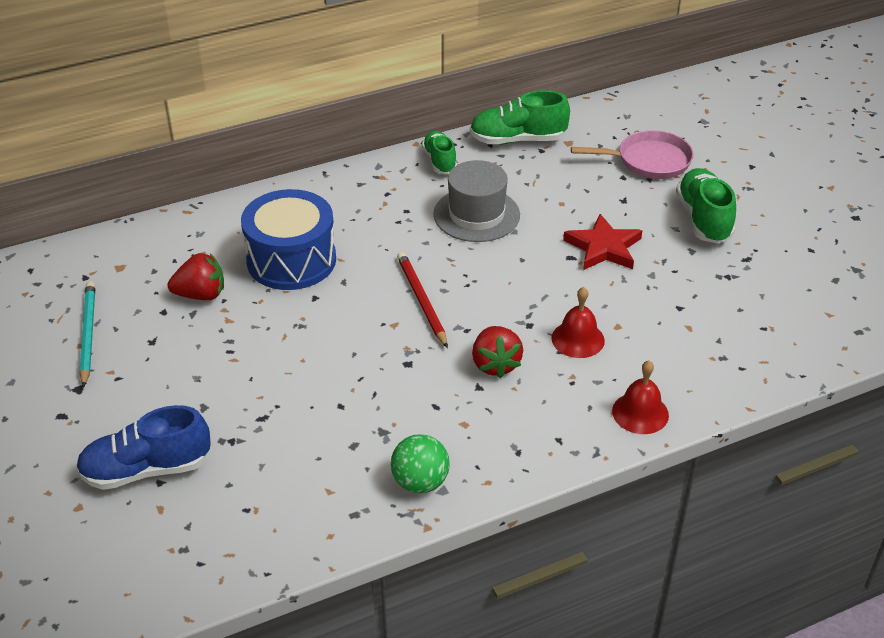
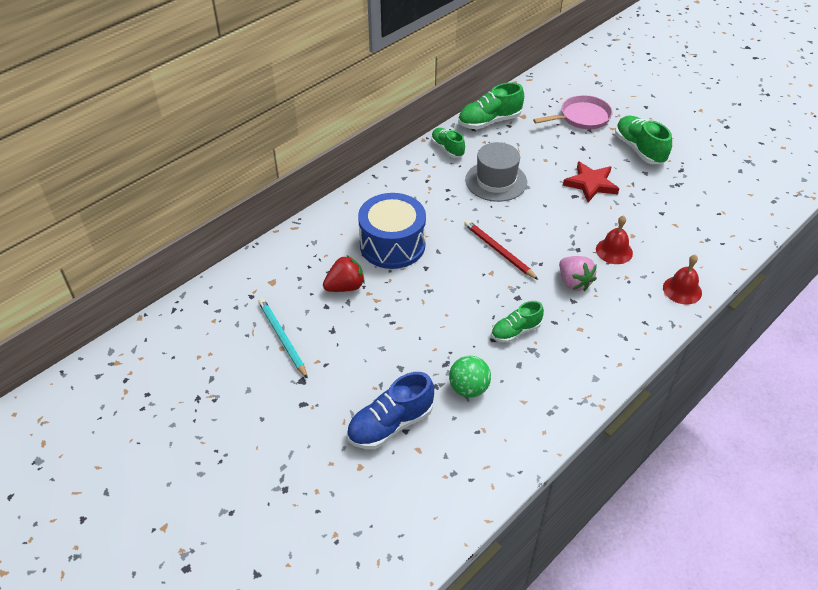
camera: 20 degrees left, 5 degrees up
green ball [391,434,450,493] -> green ball moved to [449,356,491,398]
red strawberry [472,326,523,378] -> pink strawberry [559,256,597,291]
none -> green shoe [491,301,544,343]

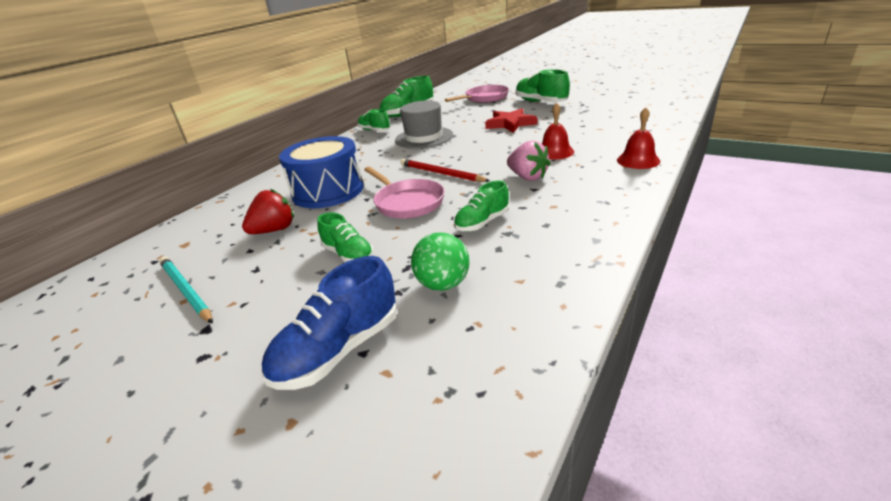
camera: 10 degrees left, 15 degrees down
none -> green shoe [318,213,374,262]
none -> pink pan [364,167,444,219]

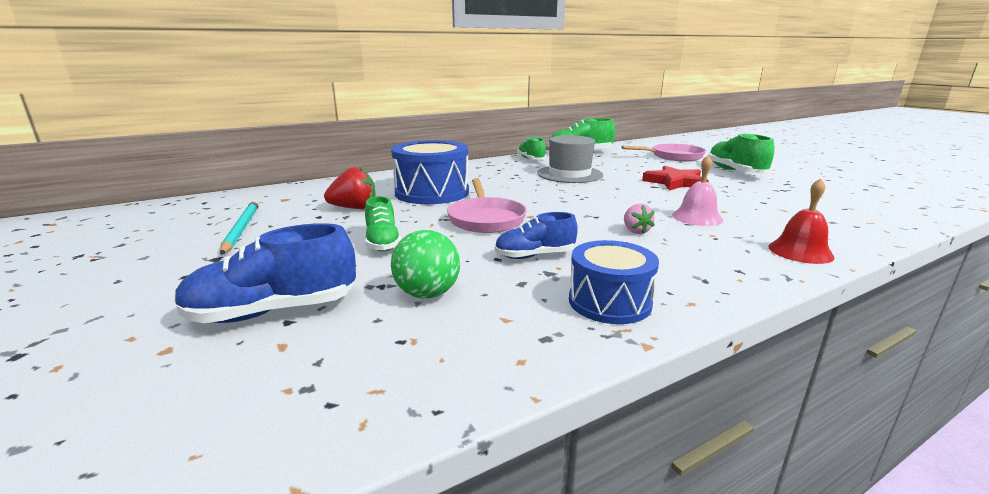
camera: 25 degrees right, 10 degrees down
red pencil [401,159,490,182] -> none
green shoe [454,180,509,232] -> blue shoe [495,212,578,259]
pink strawberry [507,140,551,181] -> pink strawberry [624,204,655,234], size x0.62
red bell [542,103,574,160] -> pink bell [672,155,723,226]
none -> blue drum [569,240,659,324]

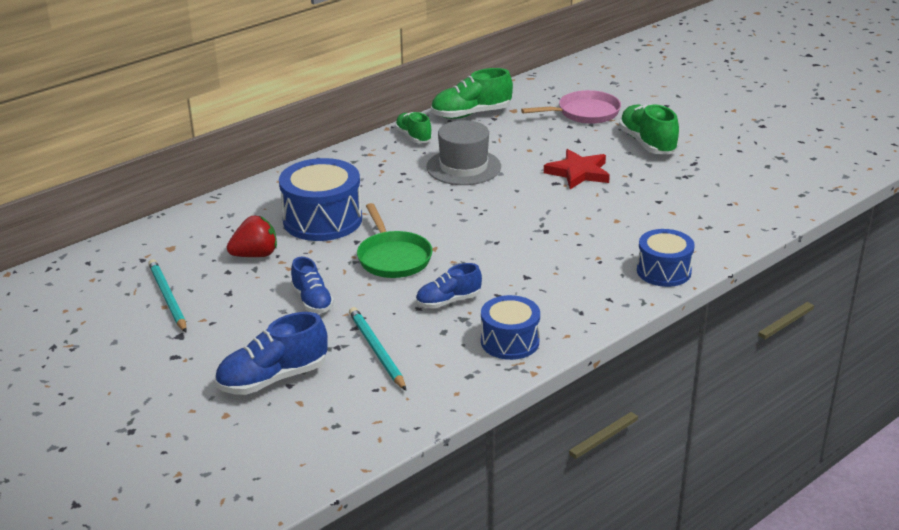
camera: 10 degrees left, 10 degrees up
green shoe [365,196,401,252] -> blue shoe [291,257,334,313]
green ball [391,230,460,298] -> turquoise pencil [349,307,406,390]
pink pan [447,179,527,233] -> green pan [357,203,432,278]
pink strawberry [624,204,655,234] -> none
pink bell [672,155,723,226] -> none
red bell [768,178,835,264] -> blue drum [637,229,695,287]

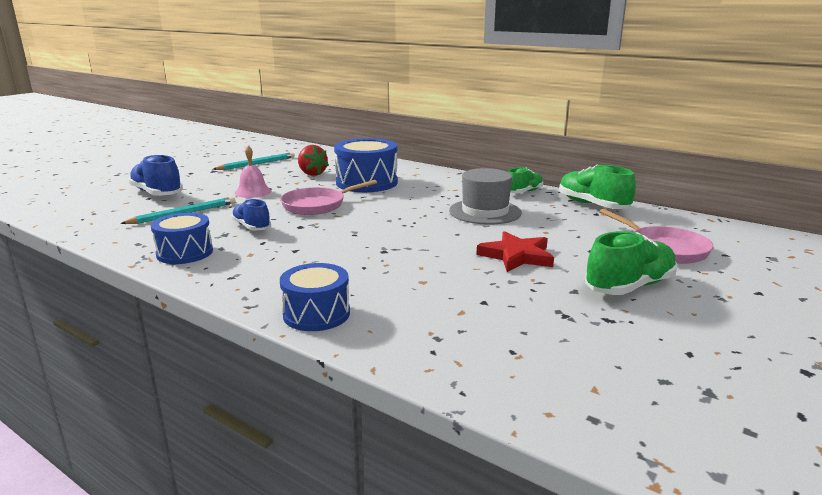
camera: 75 degrees right, 10 degrees down
blue shoe [291,257,334,313] -> pink bell [235,146,271,198]
green pan [357,203,432,278] -> pink pan [280,180,377,215]

